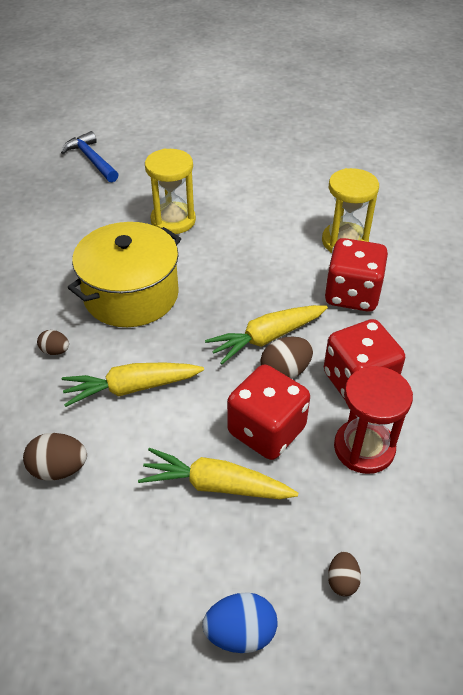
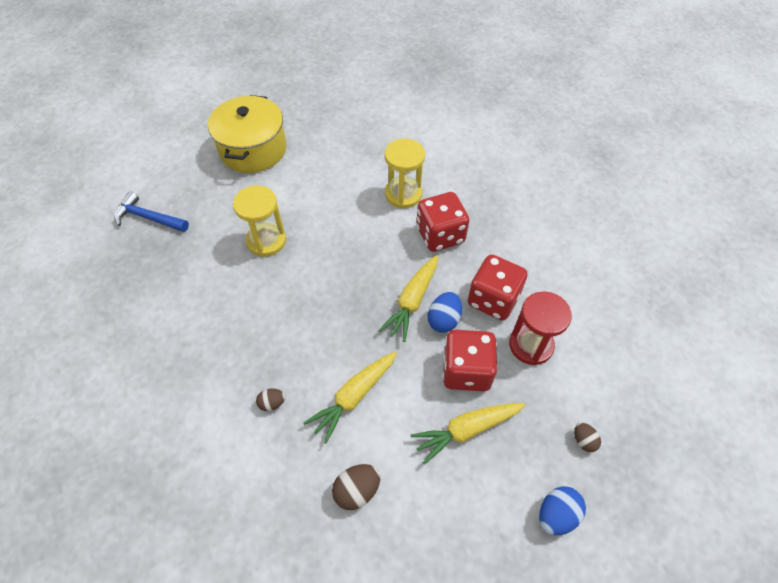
camera: 35 degrees left, 10 degrees up
yellow pot [67,222,181,327] -> yellow pot moved to [208,95,286,173]
brown egg [260,337,313,379] -> blue egg [428,292,462,333]

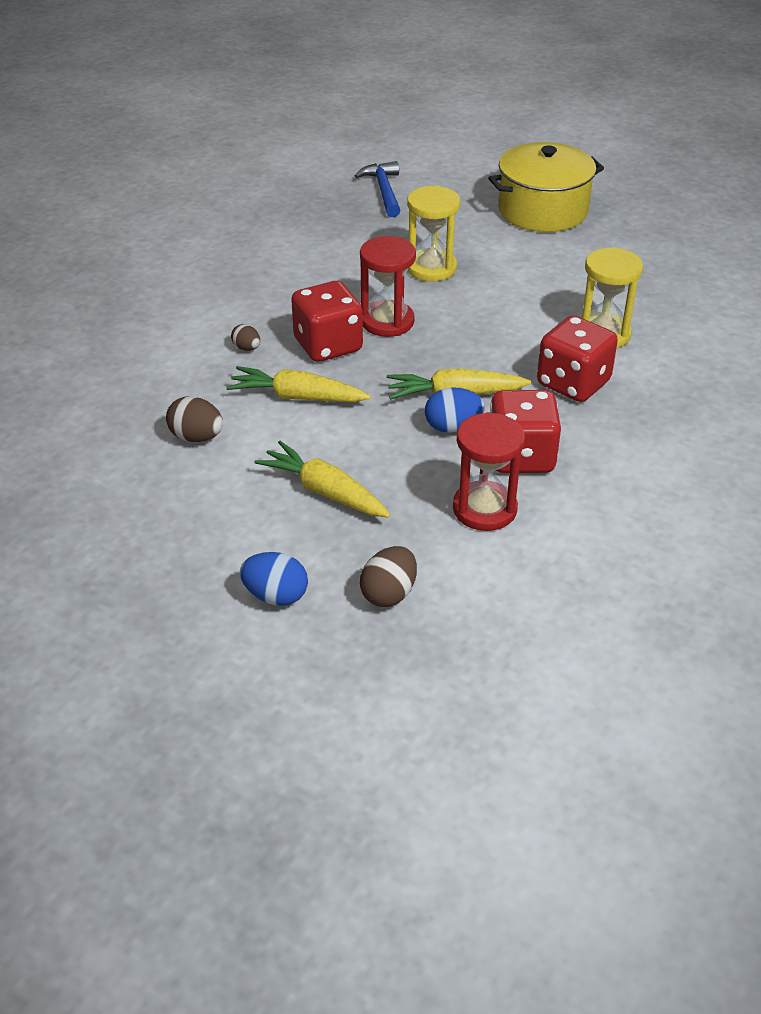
camera: 60 degrees right, 15 degrees down
red dice [443,330,497,391] -> red dice moved to [291,281,363,362]
brown egg [574,423,601,452] -> brown egg [360,546,417,607], size x1.62
none -> red hourglass [360,236,416,337]

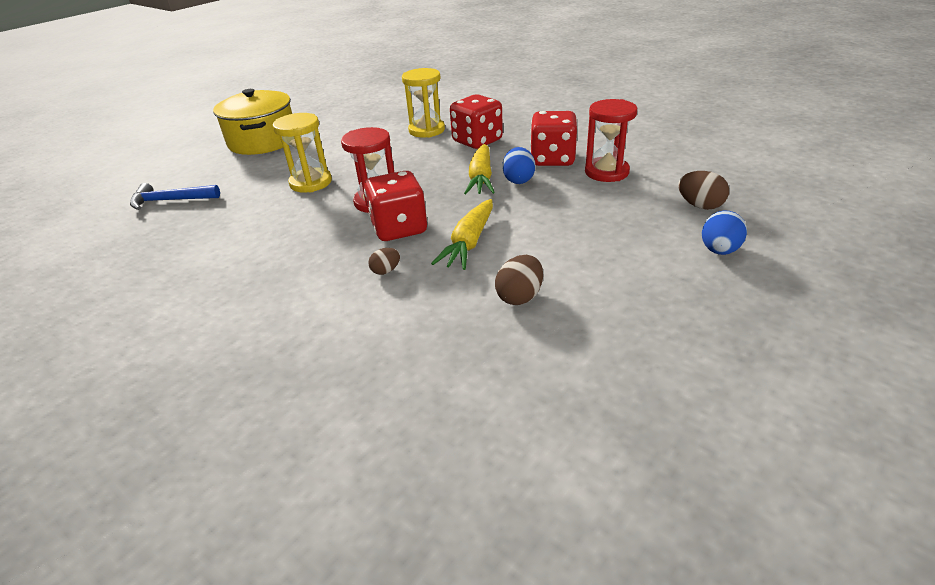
camera: 80 degrees left, 5 degrees down
yellow carrot [254,441,391,518] -> none

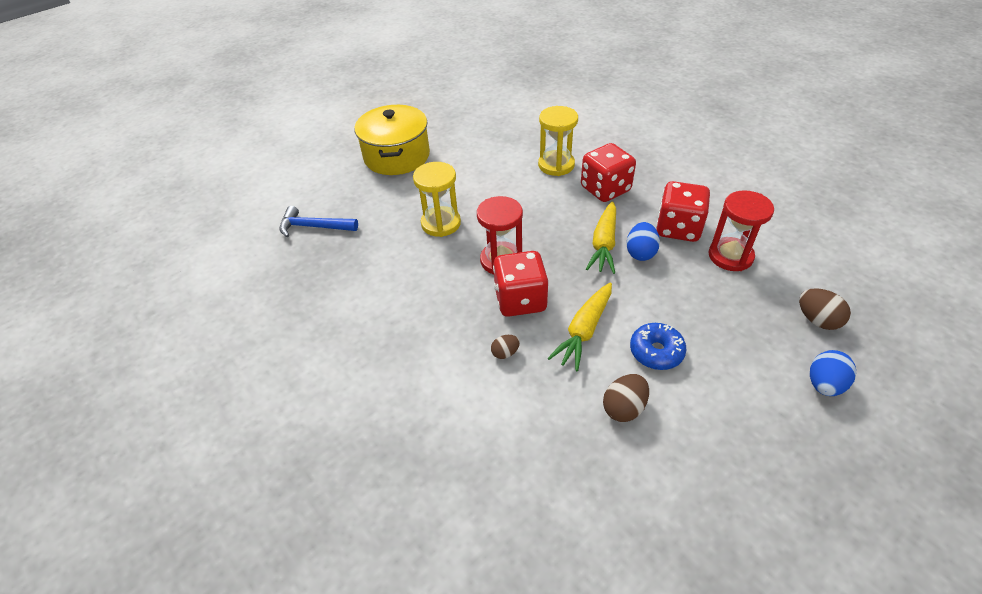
camera: 10 degrees right, 10 degrees up
none -> blue donut [630,323,686,370]

